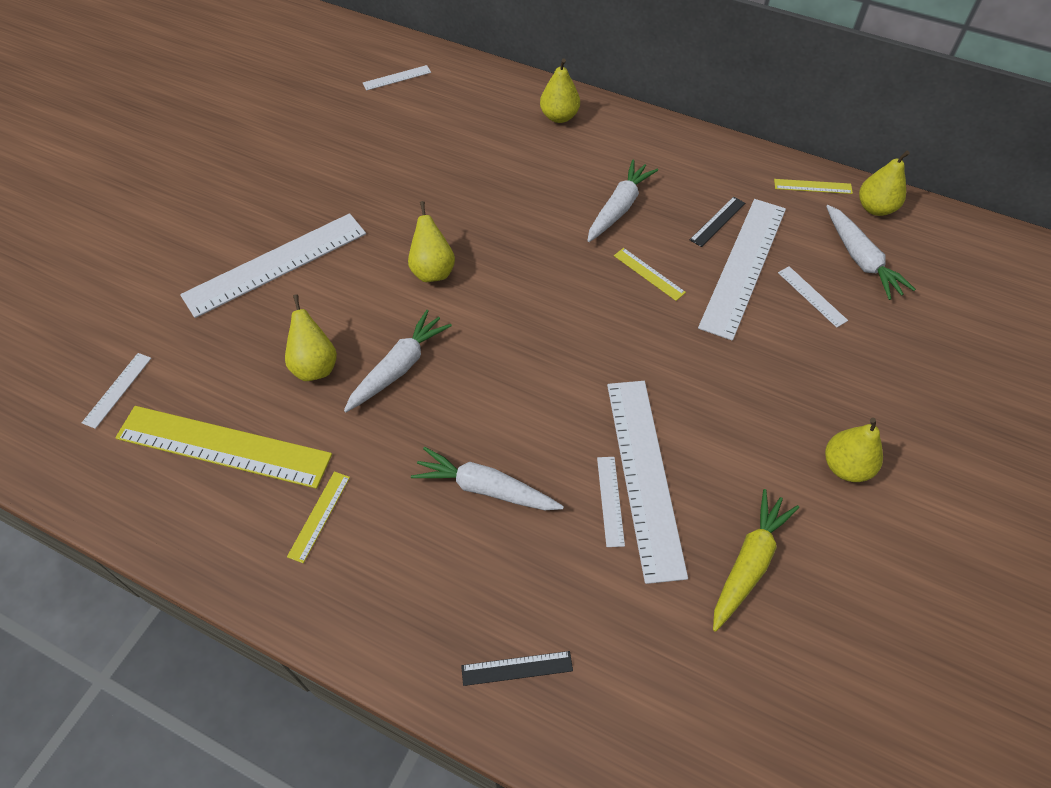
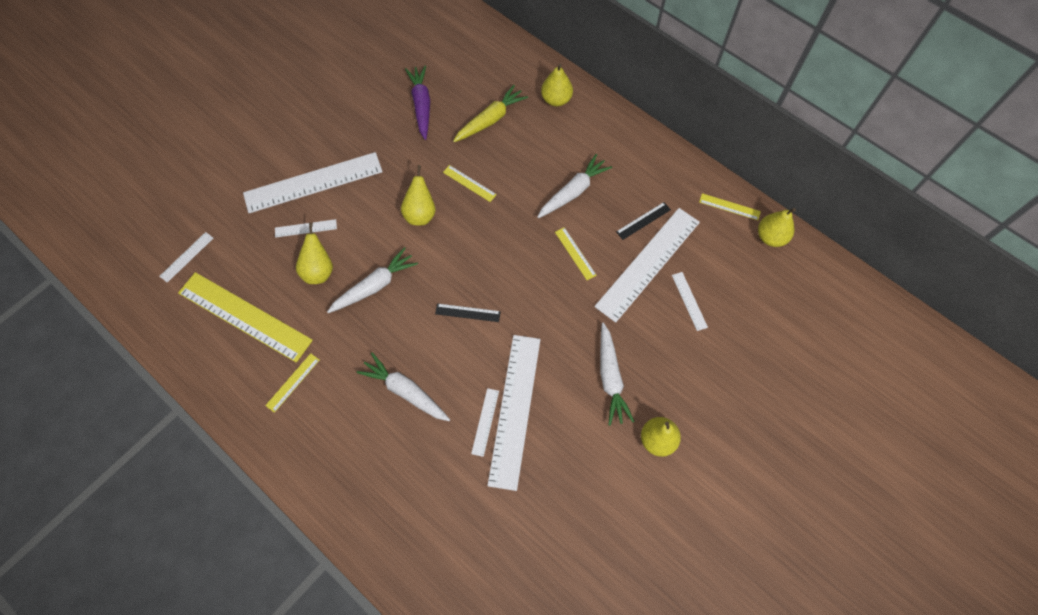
camera: 15 degrees right, 10 degrees up
white ruler [363,65,431,91] -> white ruler moved to [275,219,337,238]
black ruler [461,651,573,686] -> black ruler moved to [435,303,501,322]
yellow carrot [713,489,799,632] -> yellow carrot moved to [453,85,528,142]
white carrot [826,205,916,300] -> white carrot moved to [600,323,635,426]
none -> purple carrot [405,65,430,140]
none -> yellow ruler [443,165,497,202]

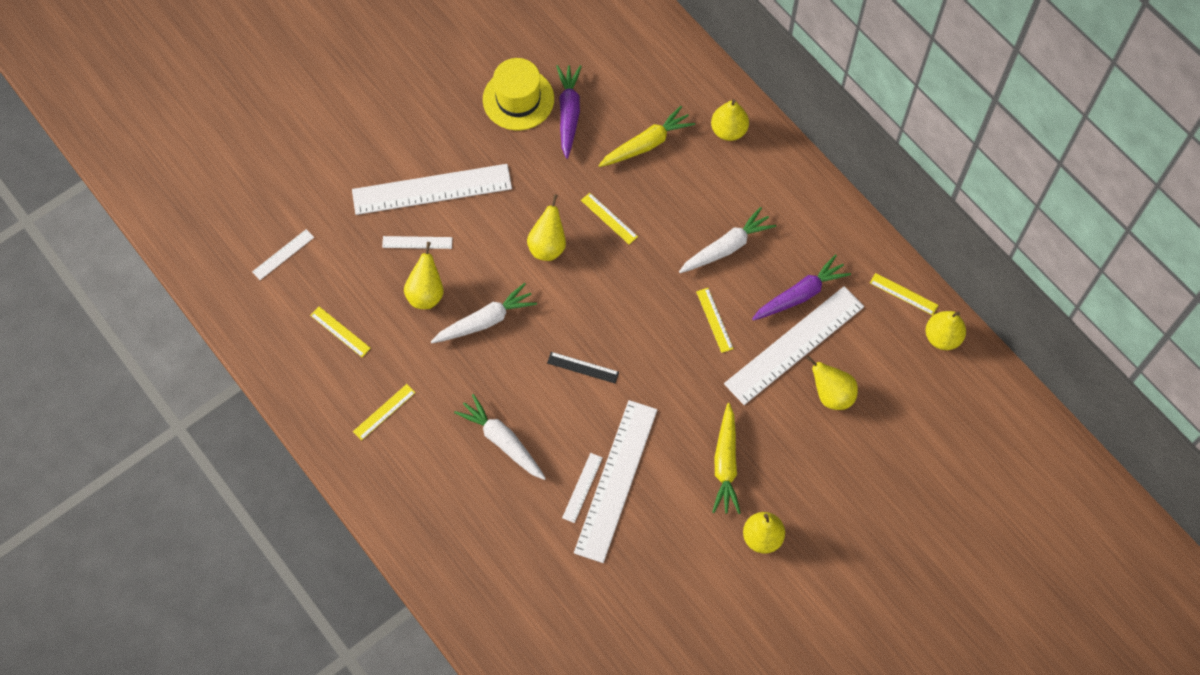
camera: 10 degrees right, 0 degrees up
yellow ruler [178,272,313,363] -> yellow ruler [310,307,371,357], size x0.43
white carrot [600,323,635,426] -> yellow carrot [712,403,741,514]
black ruler [616,202,671,240] -> purple carrot [752,254,851,321]
white ruler [672,272,708,331] -> yellow pear [806,355,858,410]
none -> yellow hat [483,58,554,130]

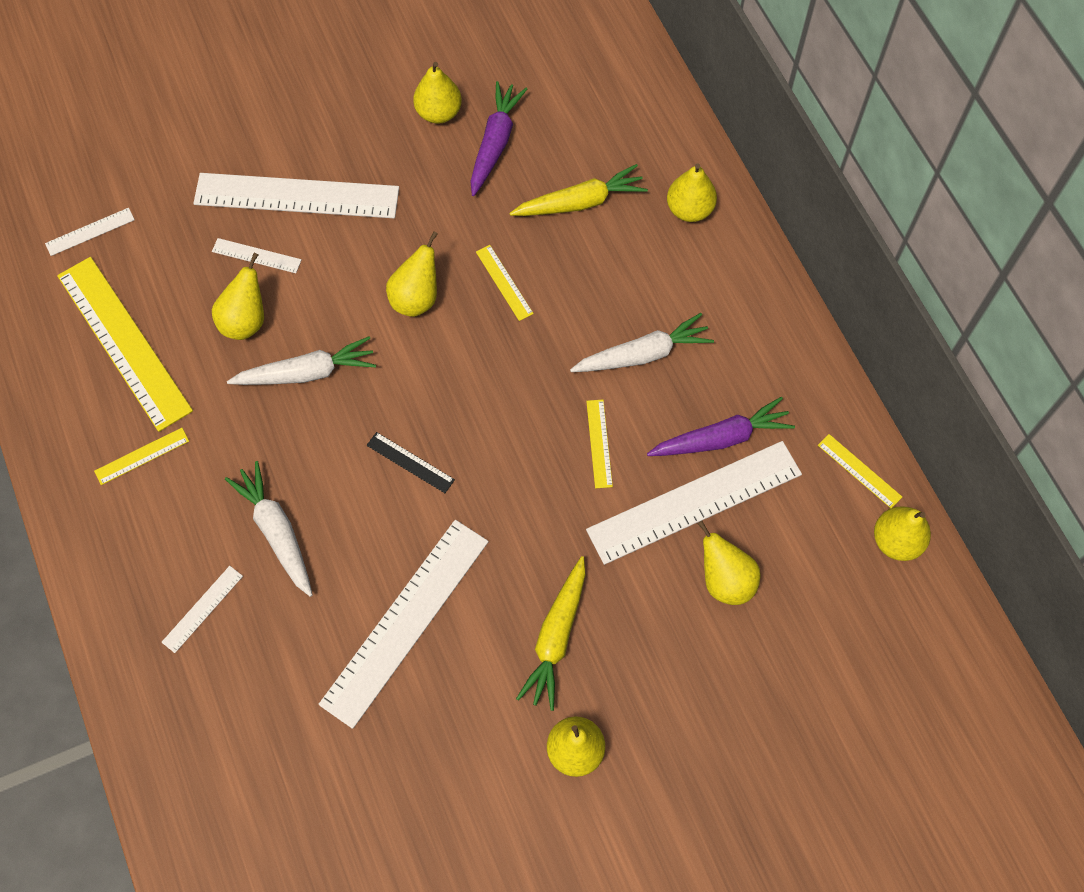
camera: 15 degrees right, 0 degrees up
yellow ruler [310,307,371,357] -> yellow ruler [57,257,193,432], size x2.30
yellow hat [483,58,554,130] -> yellow pear [413,62,462,124]
white ruler [562,453,603,523] -> white ruler moved to [162,566,243,653]

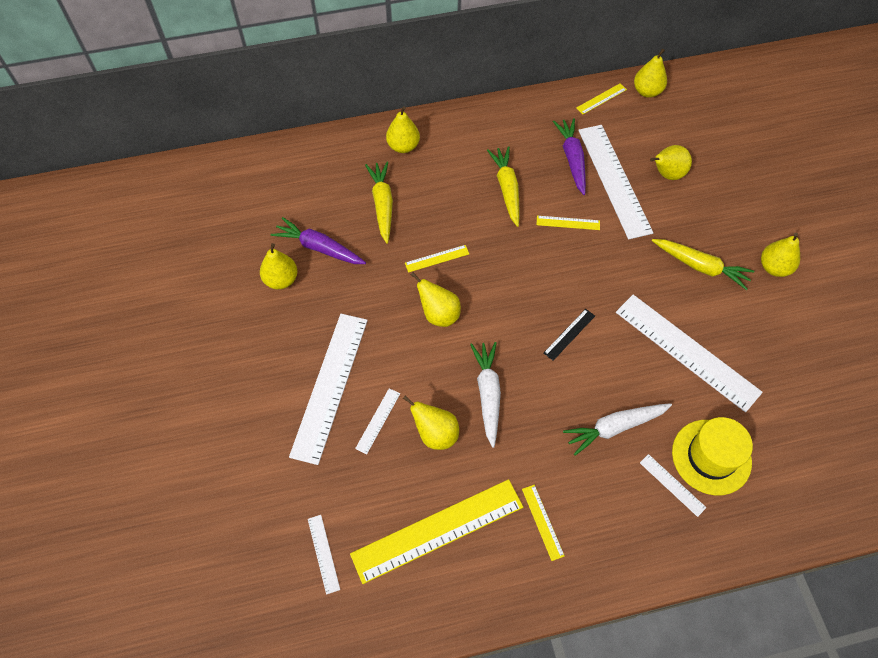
camera: 80 degrees left, 5 degrees down
white carrot [570,313,714,372] -> yellow carrot [487,146,519,227]
none -> yellow hat [672,417,753,495]

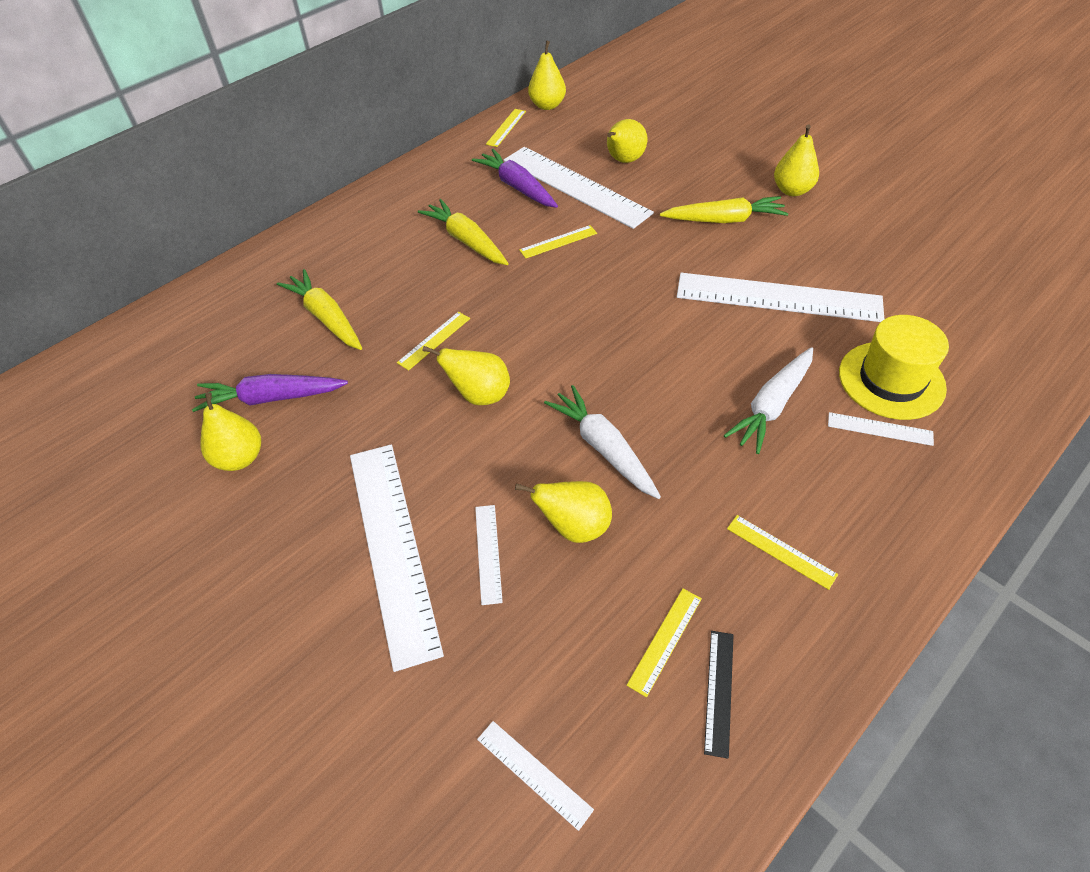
camera: 30 degrees left, 10 degrees down
yellow ruler [350,479,523,584] -> yellow ruler [627,589,702,697], size x0.43
yellow pear [386,106,420,153] -> none
black ruler [544,309,595,361] -> black ruler moved to [704,631,734,759]

